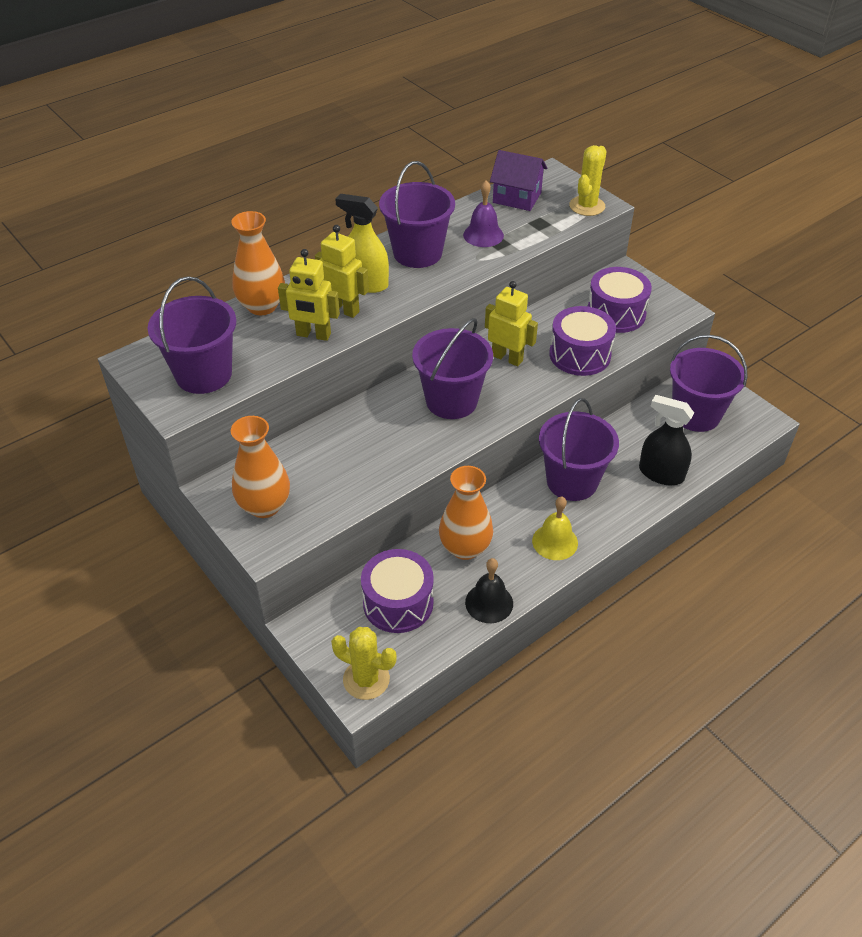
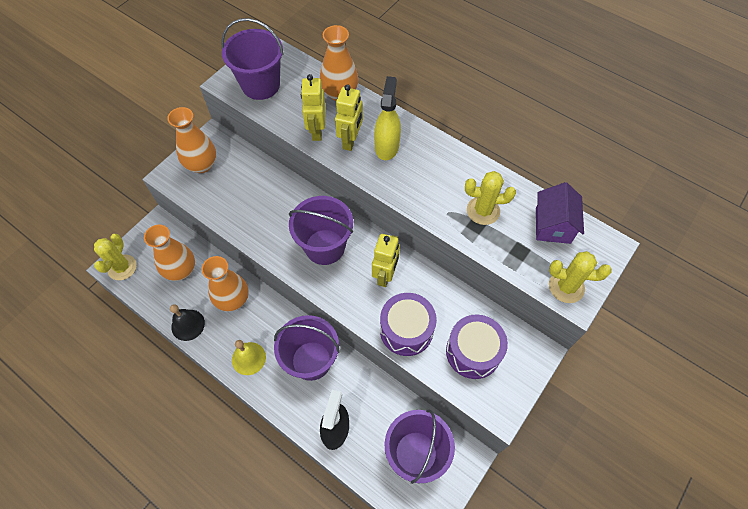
camera: 75 degrees right, 15 degrees up
purple drum [361,549,434,633] -> orange vase [144,225,195,281]
purple bucket [379,161,455,268] -> none
purple bell [463,180,504,247] -> yellow cactus [465,171,516,225]

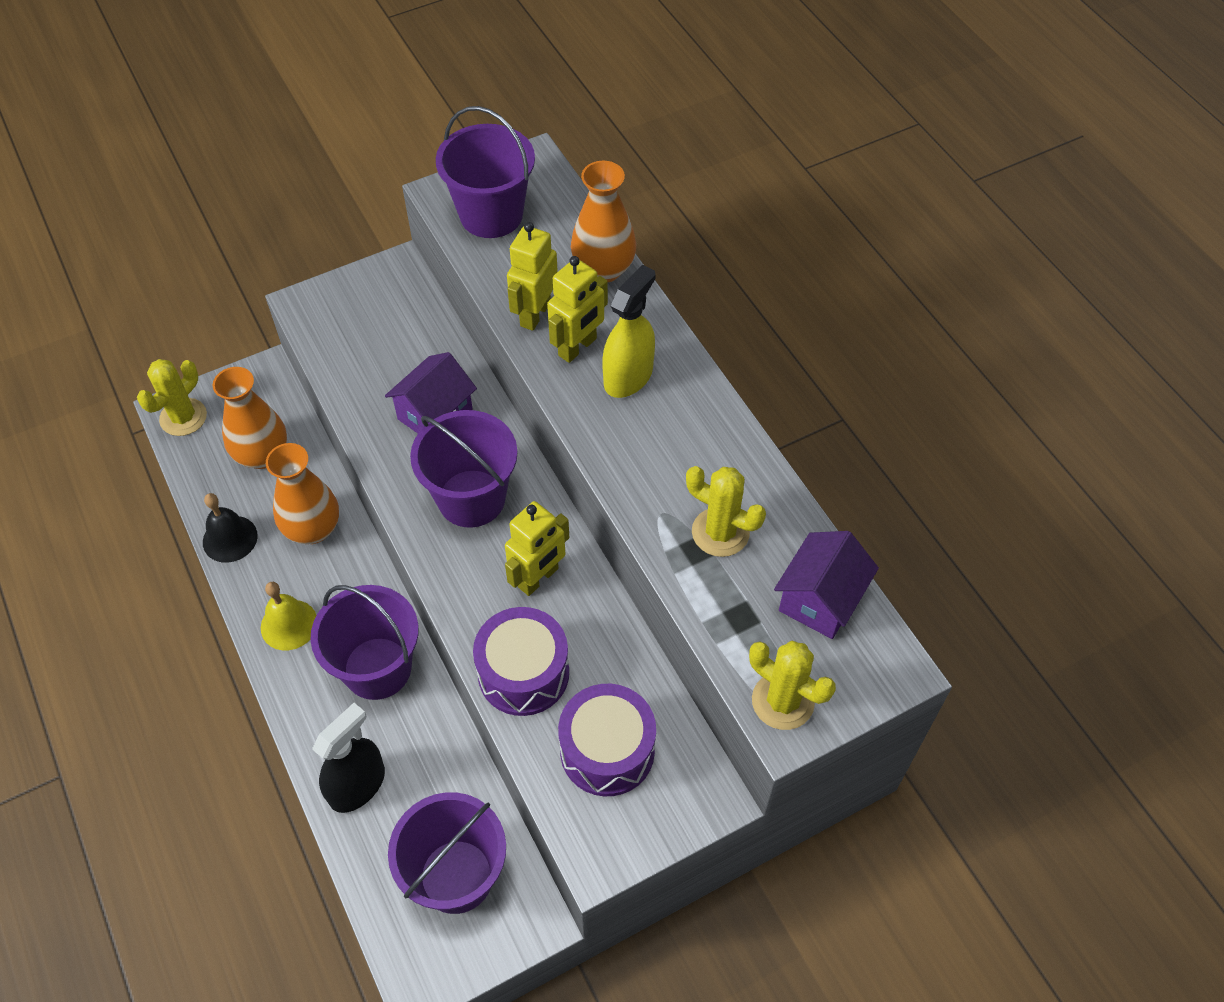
camera: 25 degrees right, 5 degrees down
orange vase [167,107,216,173] -> none
none -> purple house [385,352,477,433]

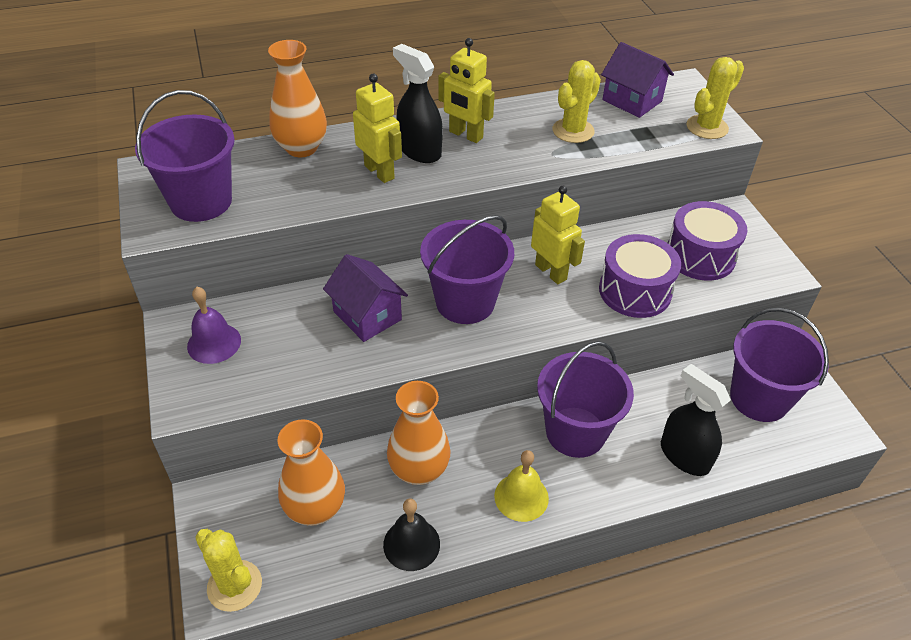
camera: 80 degrees left, 10 degrees down
yellow robot [507,222,558,331] -> yellow robot moved to [438,38,495,143]
yellow spray bottle [602,265,656,398] -> black spray bottle [393,44,443,163]
none -> purple bell [187,287,241,364]

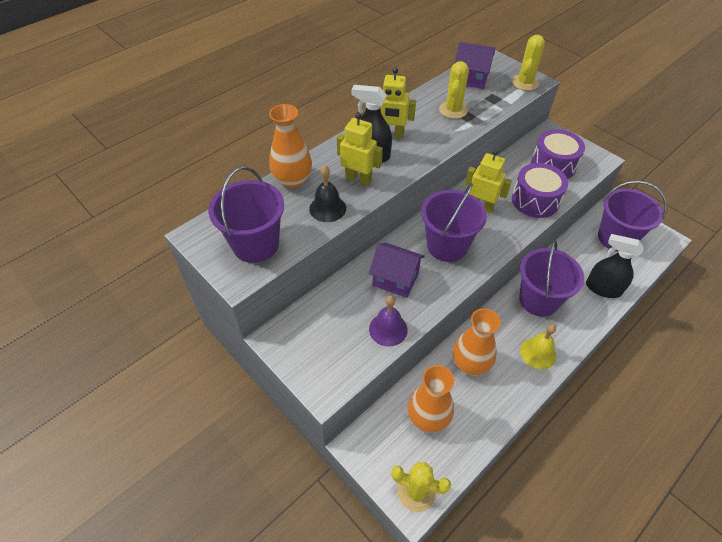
camera: 25 degrees left, 5 degrees up
purple bell [187,287,241,364] -> purple bell moved to [369,295,408,346]
black bell [383,498,440,571] -> black bell moved to [309,166,346,222]

